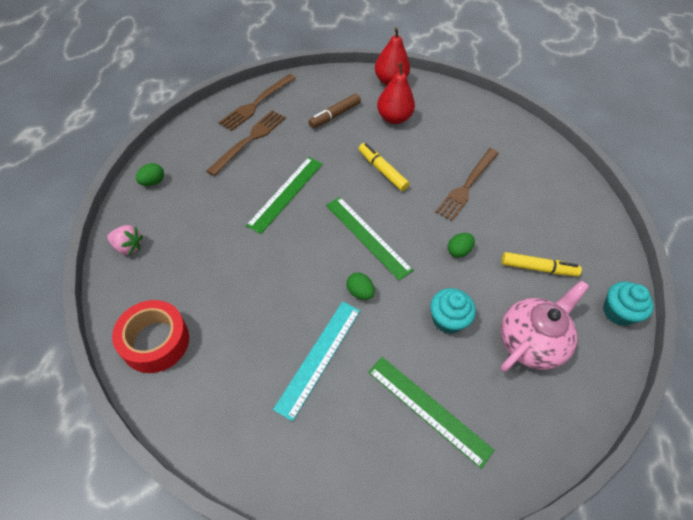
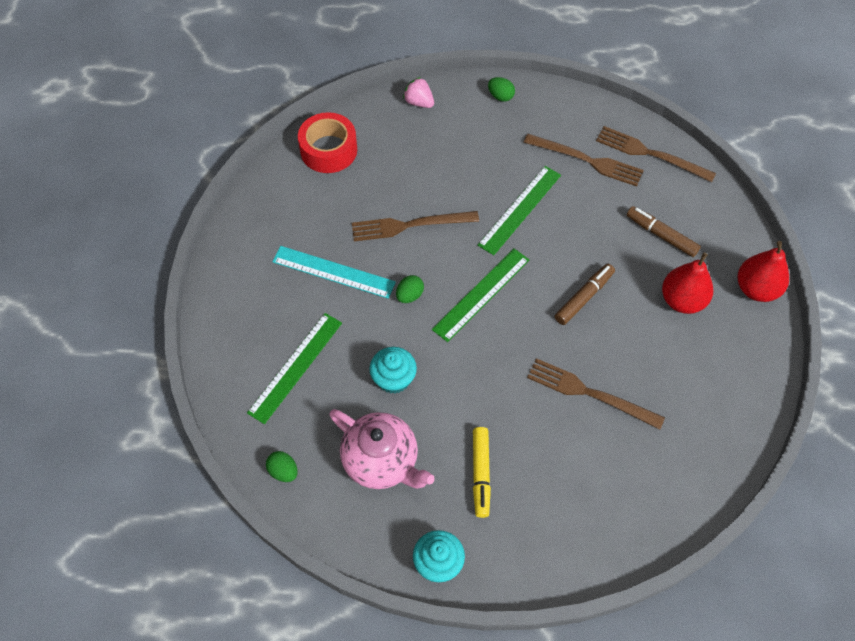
camera: 85 degrees right, 5 degrees up
pink strawberry [107,225,143,255] -> pink strawberry turned 120 degrees clockwise [403,77,434,108]
green ruler [246,157,323,234] -> green ruler turned 75 degrees counterclockwise [478,166,561,255]
yellow marker [358,143,409,191] -> brown marker [555,264,615,325]
green egg [448,233,475,258] -> green egg moved to [266,451,298,482]
none -> brown fork [352,211,479,241]

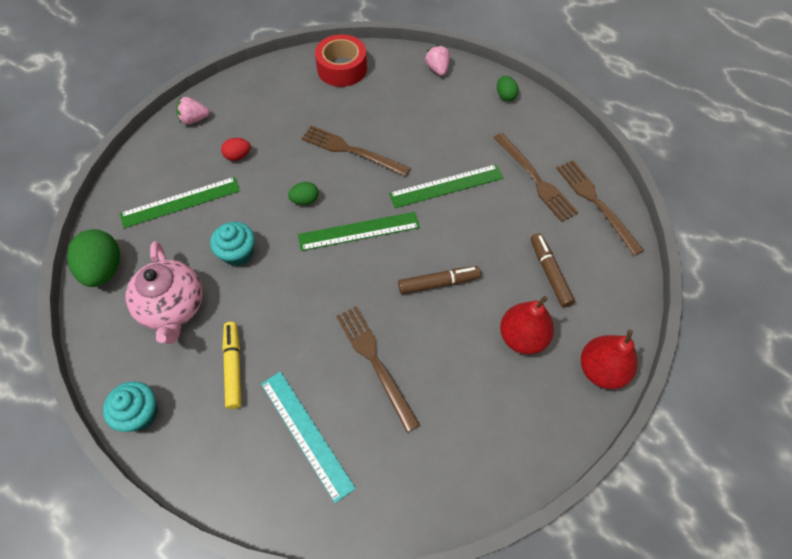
camera: 35 degrees right, 0 degrees up
green egg [266,451,298,482] -> green egg [67,229,120,287], size x1.90
turquoise ruler [272,246,396,299] -> turquoise ruler moved to [261,371,356,503]
yellow marker [473,427,491,518] -> yellow marker turned 135 degrees clockwise [222,322,242,409]
none -> pink strawberry [176,97,210,124]
none -> red egg [221,138,251,161]

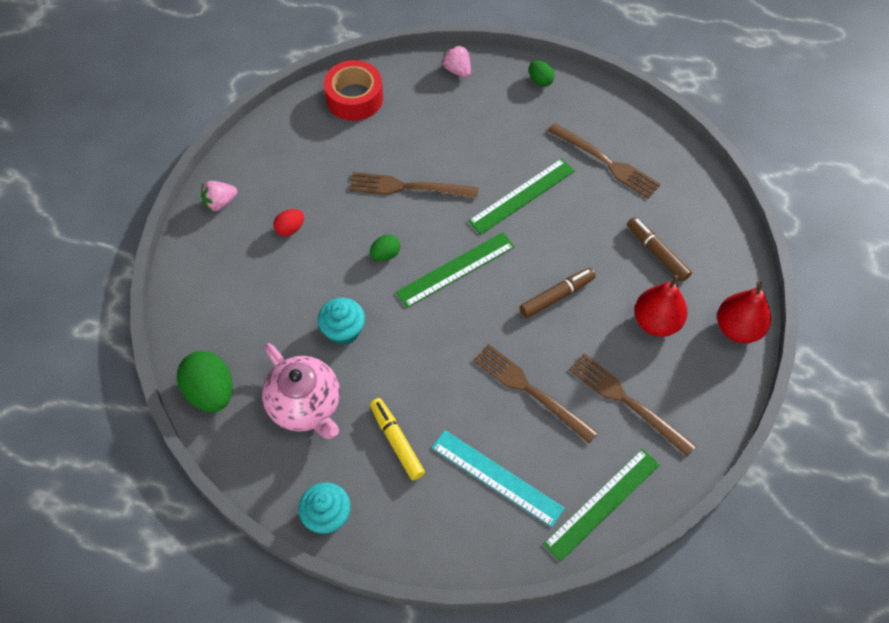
camera: 20 degrees left, 0 degrees up
green ruler [120,177,240,228] -> green ruler moved to [543,449,660,562]
brown fork [556,160,644,256] -> brown fork moved to [569,353,696,456]

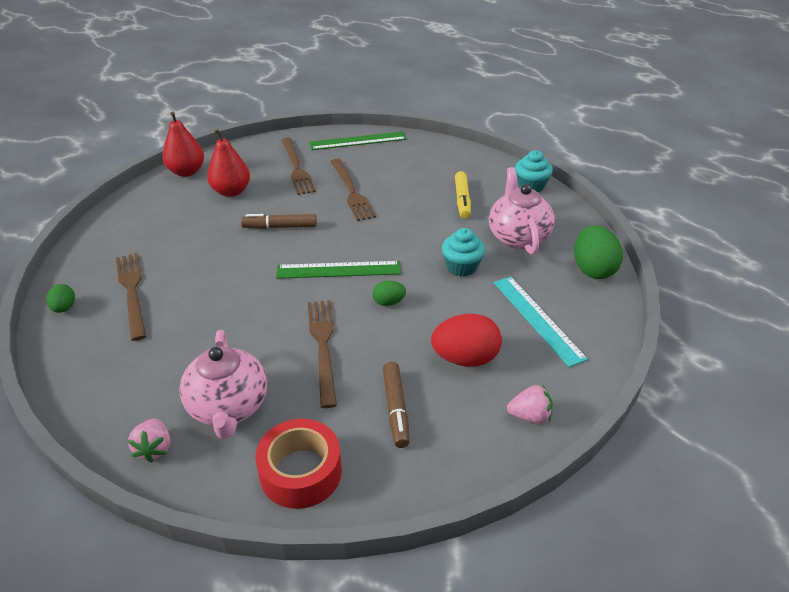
camera: 150 degrees left, 20 degrees down
red egg [273,209,304,236] -> red egg [431,314,502,367], size x1.90
brown fork [349,172,478,198] -> brown fork turned 135 degrees counterclockwise [308,300,337,408]
turquoise ruler [432,430,565,527] -> turquoise ruler moved to [494,277,588,367]
green ruler [468,158,575,234] -> none
green egg [529,60,555,87] -> green egg moved to [46,284,75,313]
brown marker [627,217,692,282] -> brown marker moved to [383,362,410,448]
none -> pink teapot [179,330,267,439]

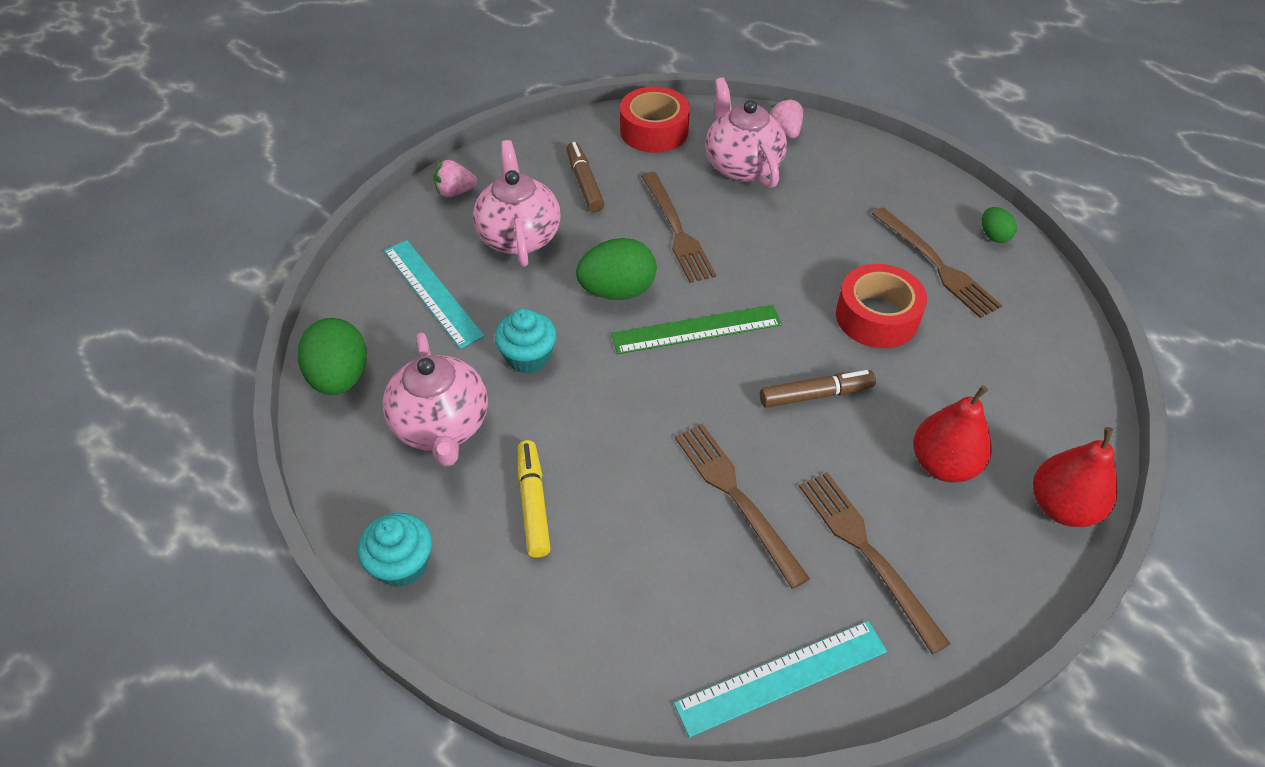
camera: 170 degrees right, 10 degrees up
green ruler [309,131,407,150] -> turquoise ruler [674,621,887,738]
green egg [373,281,406,306] -> green egg [576,238,657,300], size x1.90
red egg [431,314,502,367] -> pink teapot [473,140,561,267]
none -> red tape [836,264,927,348]

